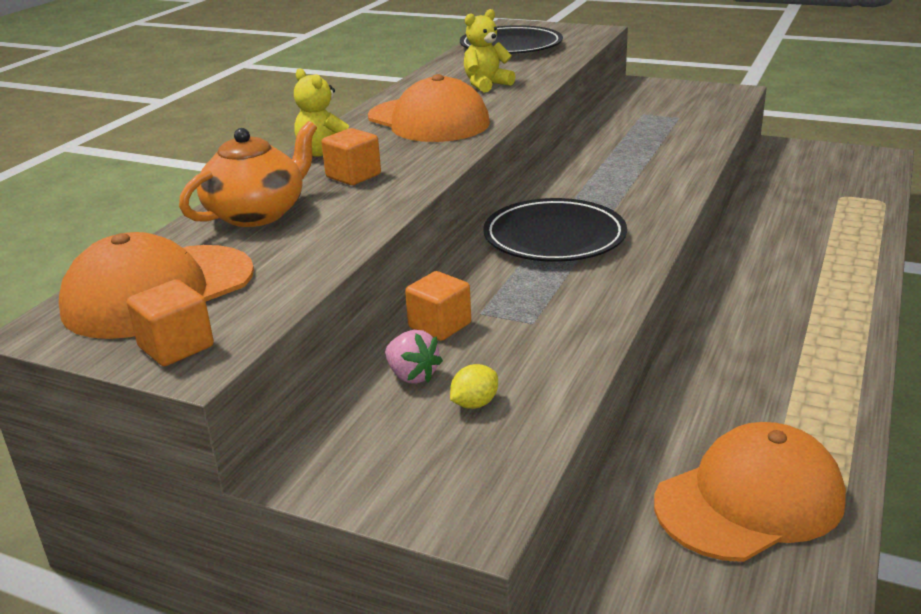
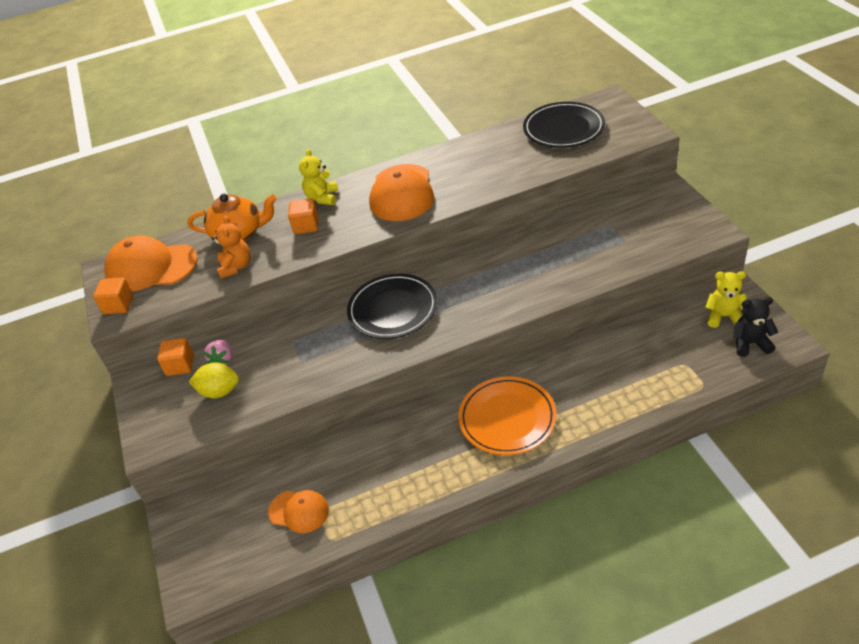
camera: 50 degrees right, 15 degrees up
orange cube [405,271,471,341] -> orange cube moved to [157,338,194,376]
yellow lemon [450,364,498,409] -> yellow lemon [189,362,239,398], size x1.62
yellow teddy bear [464,9,516,92] -> yellow teddy bear moved to [705,271,747,328]
orange cap [654,422,846,562] -> orange cap [268,490,329,533], size x0.58
none -> orange teddy bear [212,216,251,279]
none -> orange plate [458,377,557,455]
none -> black teddy bear [733,297,778,357]

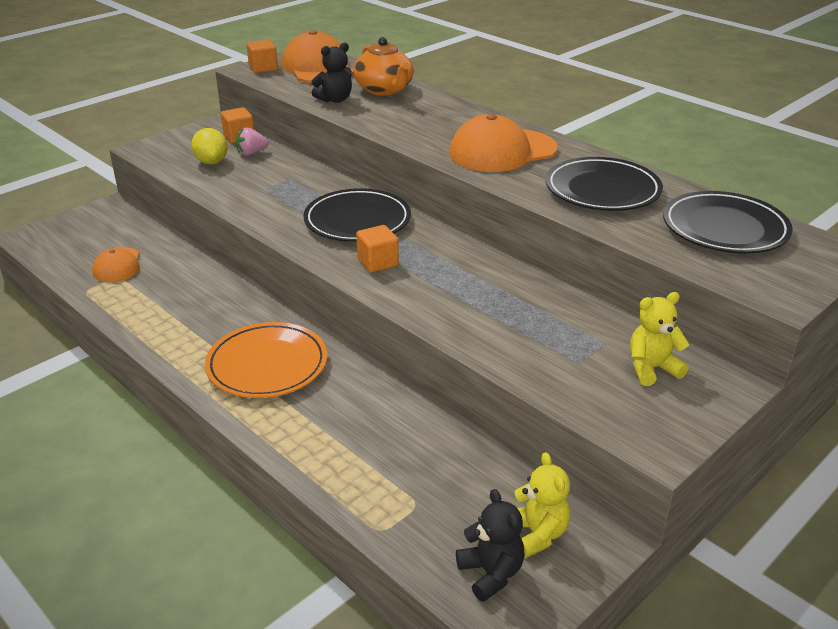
camera: 60 degrees right, 10 degrees down
orange teddy bear [212,216,251,279] -> black teddy bear [312,42,352,103]
orange cube [288,198,318,234] -> orange cube moved to [356,225,399,272]
yellow teddy bear [299,149,338,205] -> yellow teddy bear moved to [630,292,690,386]
none -> black plate [546,157,663,211]

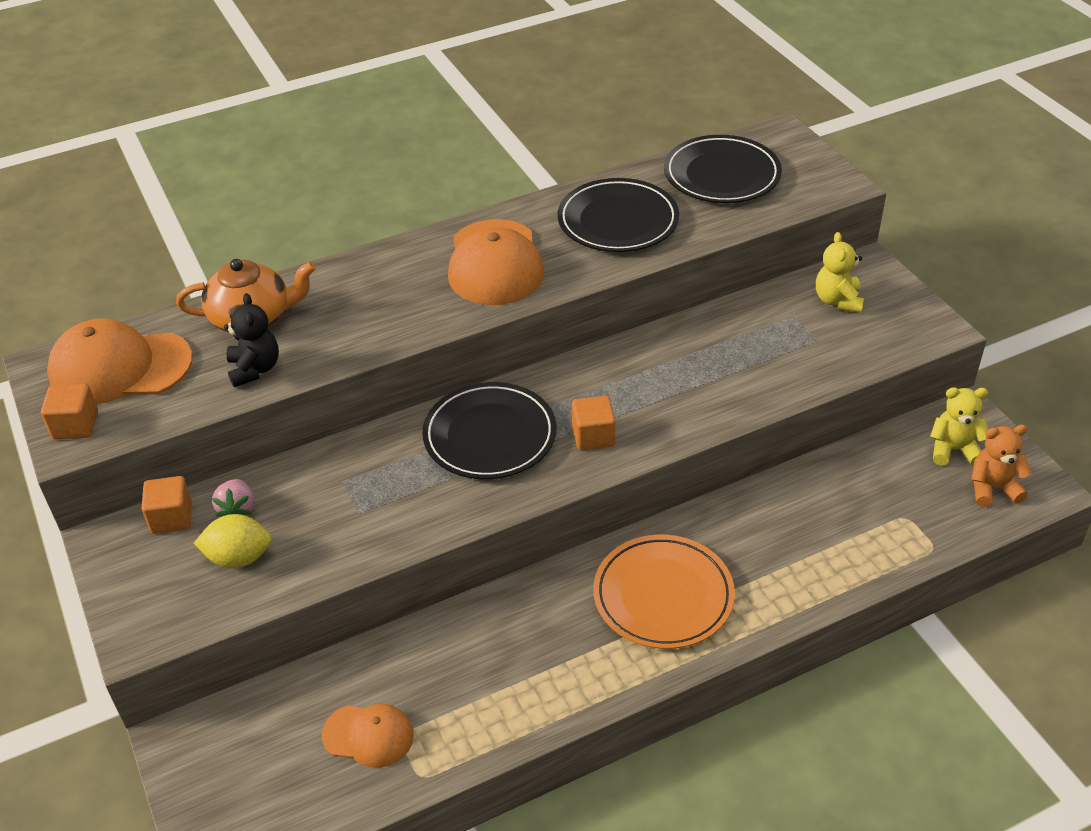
camera: 70 degrees left, 10 degrees up
black teddy bear [456,489,525,602] -> orange teddy bear [971,424,1032,507]

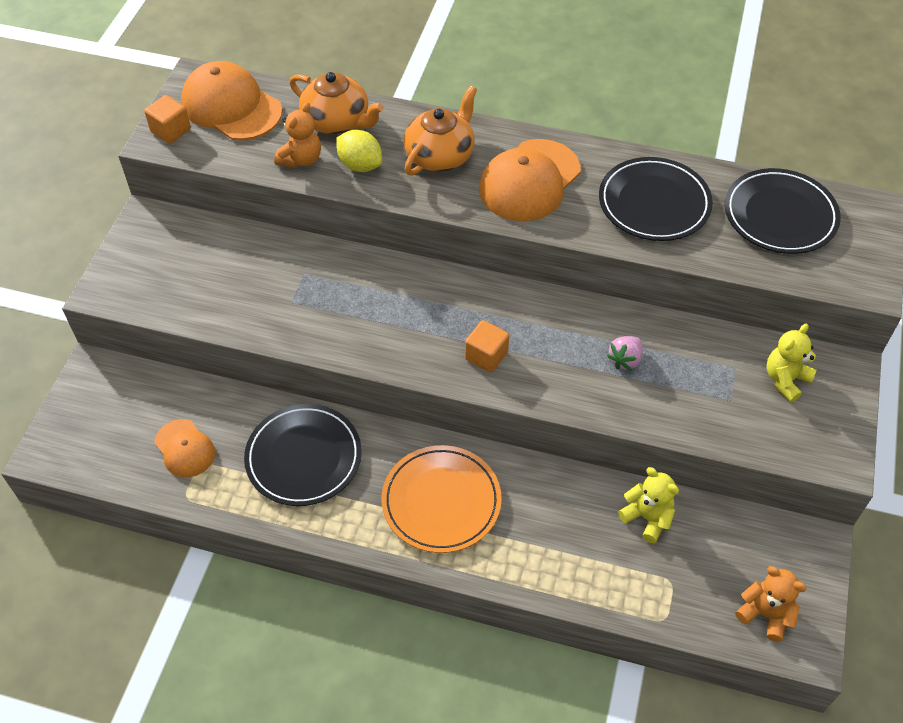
camera: 40 degrees right, 10 degrees up
orange cube [142,476,192,534] -> none
yellow lemon [194,514,272,568] -> yellow lemon moved to [336,130,382,172]
pink strawberry [212,479,254,517] -> pink strawberry moved to [607,336,643,371]
black teddy bear [224,293,279,387] -> orange teddy bear [274,103,321,168]
black plate [422,382,556,479] -> black plate moved to [244,404,361,506]
yellow teddy bear [930,387,988,466] -> yellow teddy bear moved to [618,467,679,543]
none -> orange teapot [404,86,477,176]

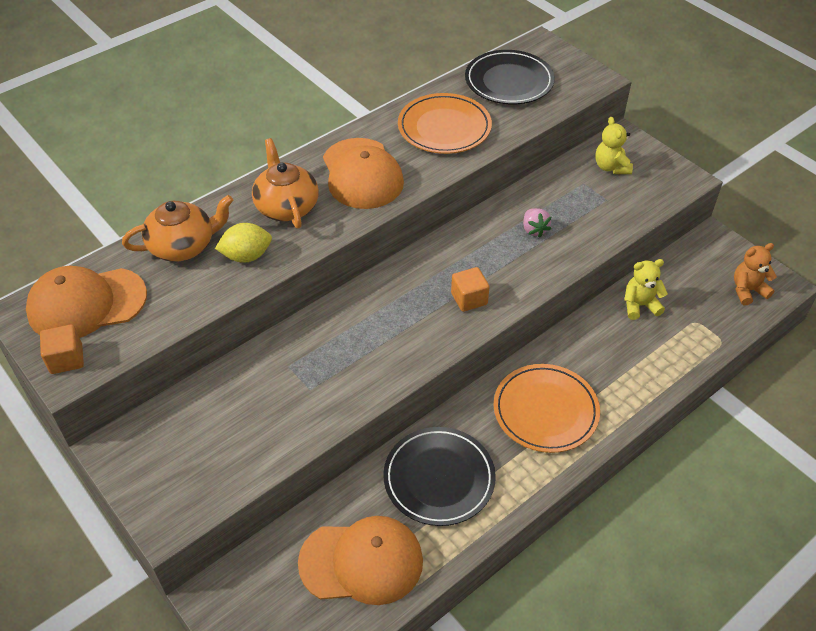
camera: 55 degrees left, 5 degrees down
orange cap [154,419,215,477] -> orange cap [298,516,423,605], size x1.73
orange teddy bear [274,103,321,168] -> none
black plate [599,157,713,241] -> orange plate [398,93,492,154]

